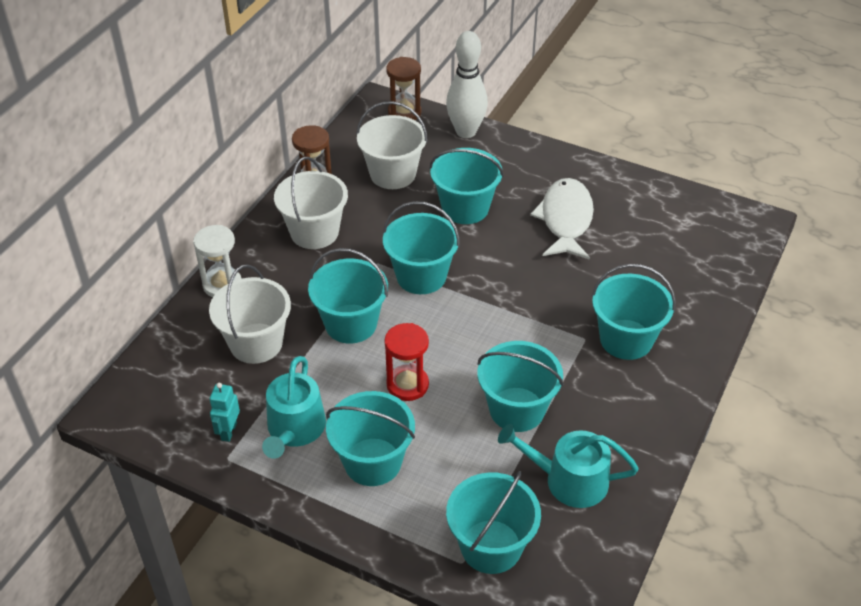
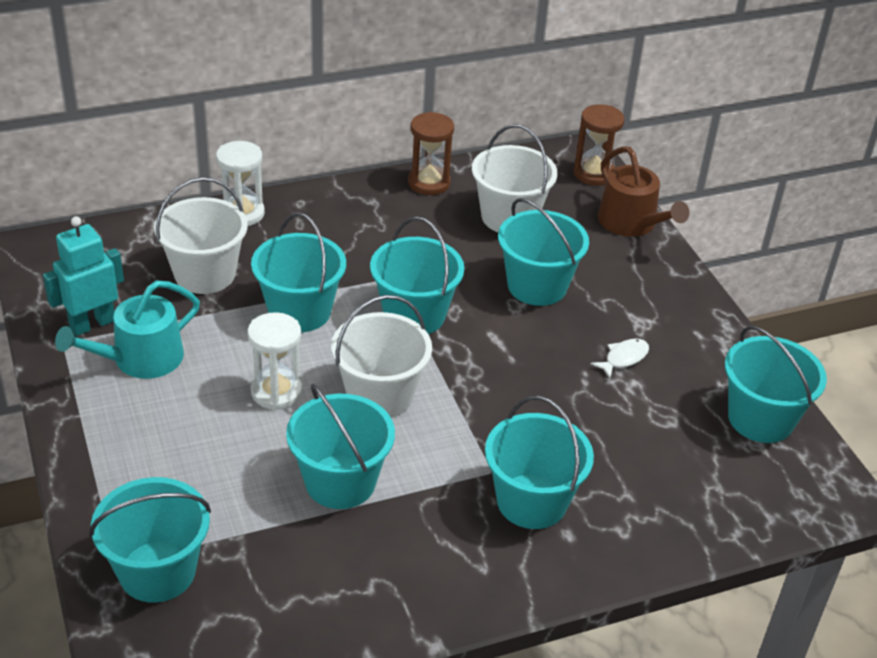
camera: 40 degrees right, 5 degrees down
turquoise robot [210,383,240,442] -> turquoise robot [43,216,124,336], size x1.58
white bucket [274,157,348,249] -> white bucket moved to [331,295,432,418]
turquoise bucket [326,391,415,486] -> turquoise bucket moved to [725,326,827,443]
red hourglass [384,323,429,401] -> white hourglass [247,312,302,410]
white bowling pin [446,31,488,138] -> brown watering can [598,146,690,237]
turquoise watering can [498,424,639,508] -> none
white fish [530,178,594,260] -> white fish [591,339,649,378], size x0.45

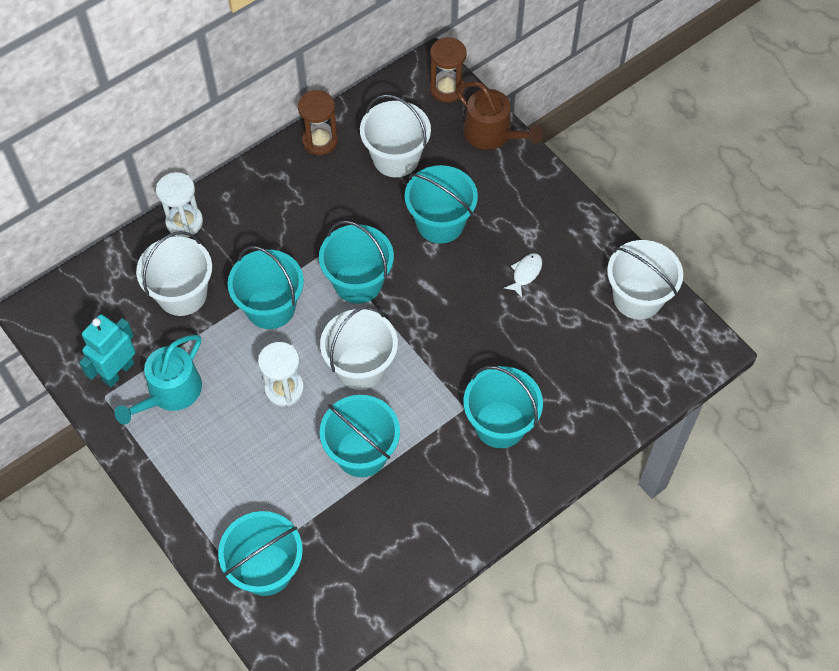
camera: 15 degrees left, 20 degrees up
turquoise bucket [725,326,827,443] -> white bucket [607,240,683,320]

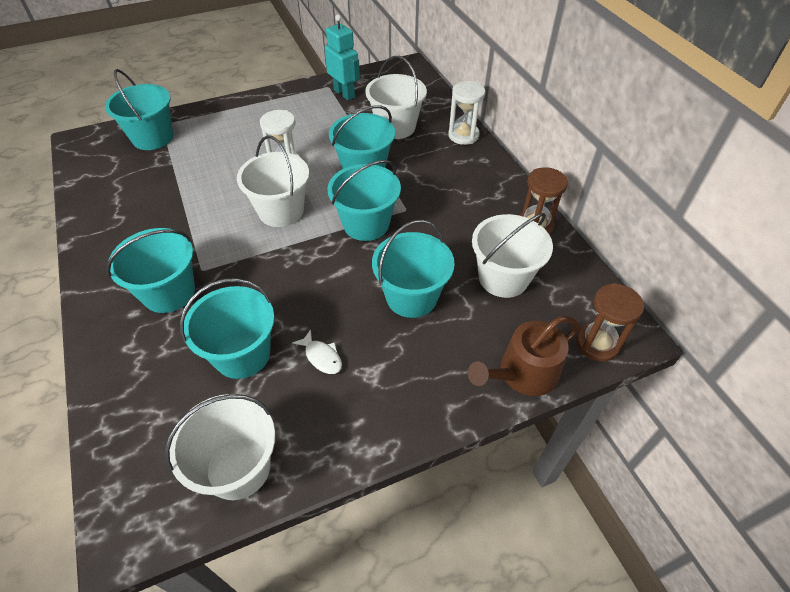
camera: 105 degrees right, 10 degrees down
turquoise watering can [114,335,202,425] -> none
turquoise bucket [320,395,400,477] -> turquoise bucket moved to [180,278,274,379]

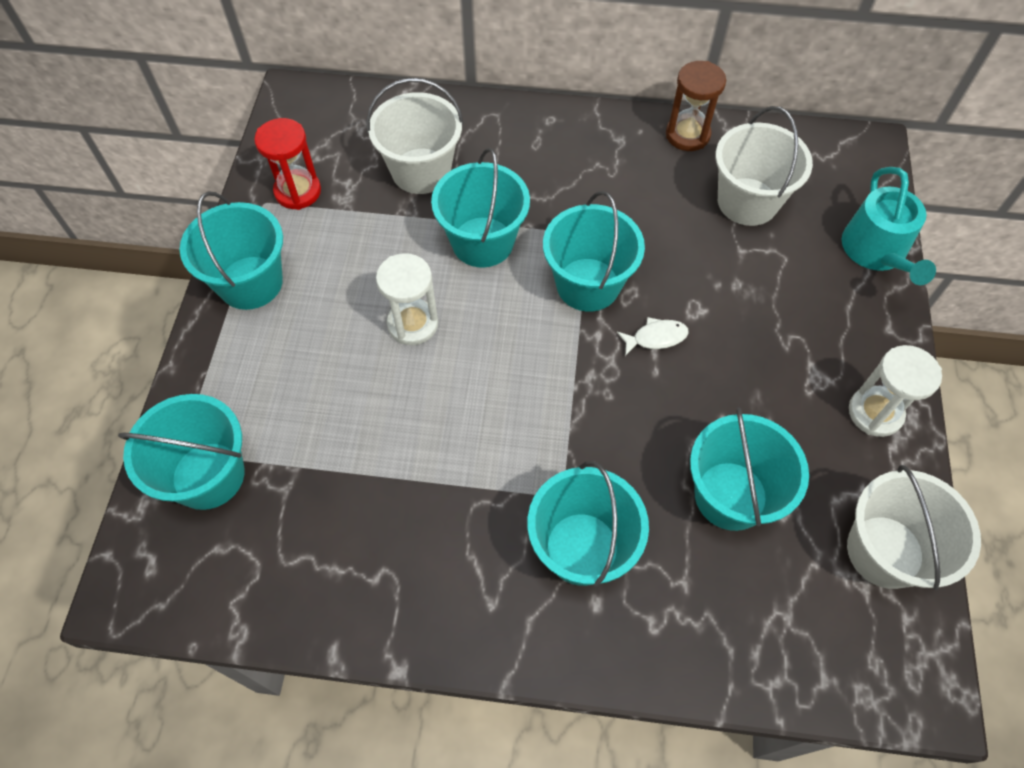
camera: 60 degrees left, 10 degrees up
white bucket [237,135,309,227] -> none
white fish [292,329,342,374] -> white fish moved to [617,317,689,356]
turquoise robot [325,14,360,100] -> red hourglass [254,118,321,210]
turquoise bucket [372,220,455,318] -> turquoise bucket moved to [180,191,283,310]
white hourglass [448,81,485,145] -> white hourglass moved to [849,345,942,437]
brown watering can [468,316,580,396] -> turquoise watering can [842,167,936,285]
brown hourglass [576,283,644,362] -> none

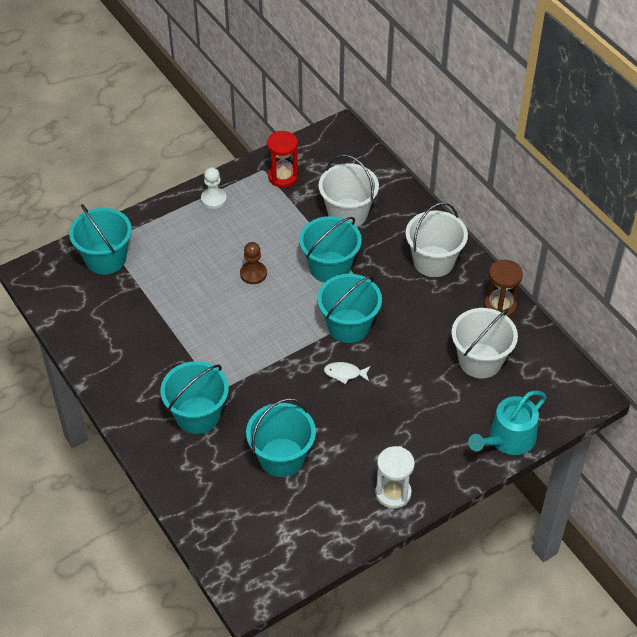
camera: 50 degrees right, 10 degrees down
turquoise bucket [180,191,283,310] -> white pawn [201,167,227,209]
white hourglass [376,253,438,345] -> brown pawn [240,242,267,284]
white fish [617,317,689,356] -> white fish turned 150 degrees clockwise [324,362,371,384]
white bucket [847,465,981,590] -> white bucket moved to [405,202,468,277]

